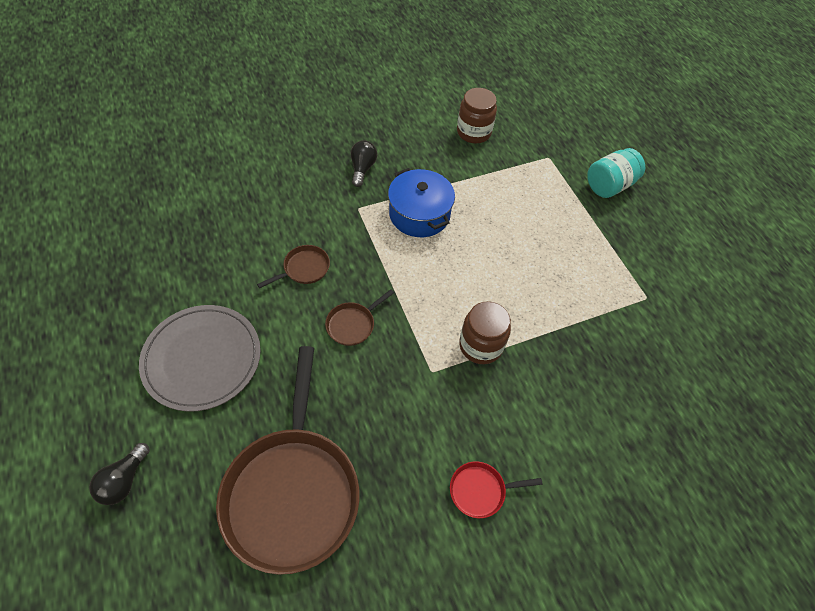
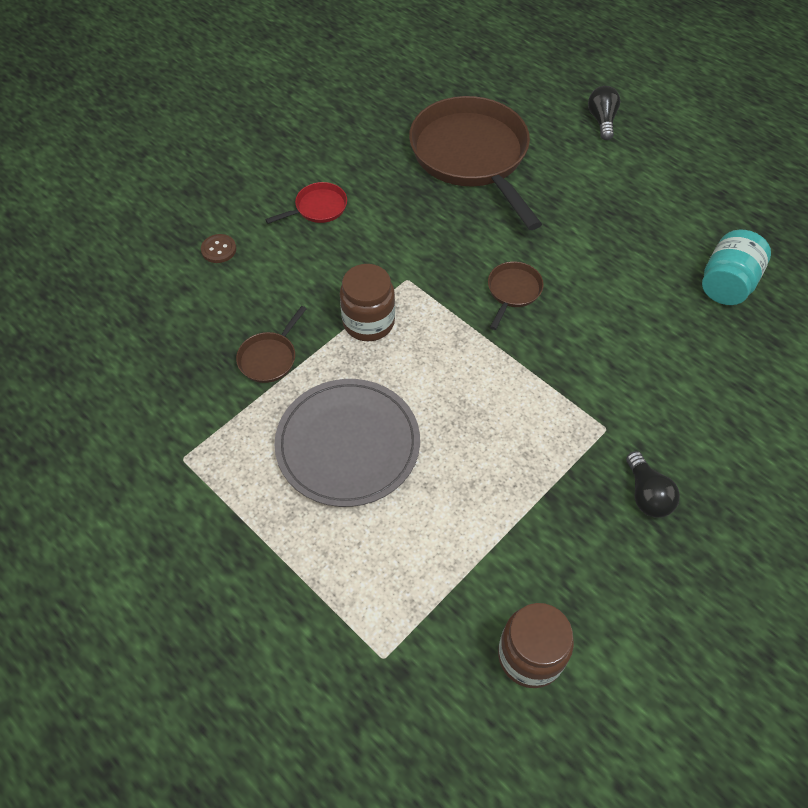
camera: 160 degrees right, 0 degrees up
grey plate [139,305,261,412] -> grey plate moved to [274,379,420,507]
brown pan [257,245,330,288] -> brown pan moved to [236,306,307,383]
blue pot [388,168,455,237] -> none
turquoise jar [587,148,645,198] -> turquoise jar moved to [702,230,771,305]
none -> brown button [201,234,236,263]

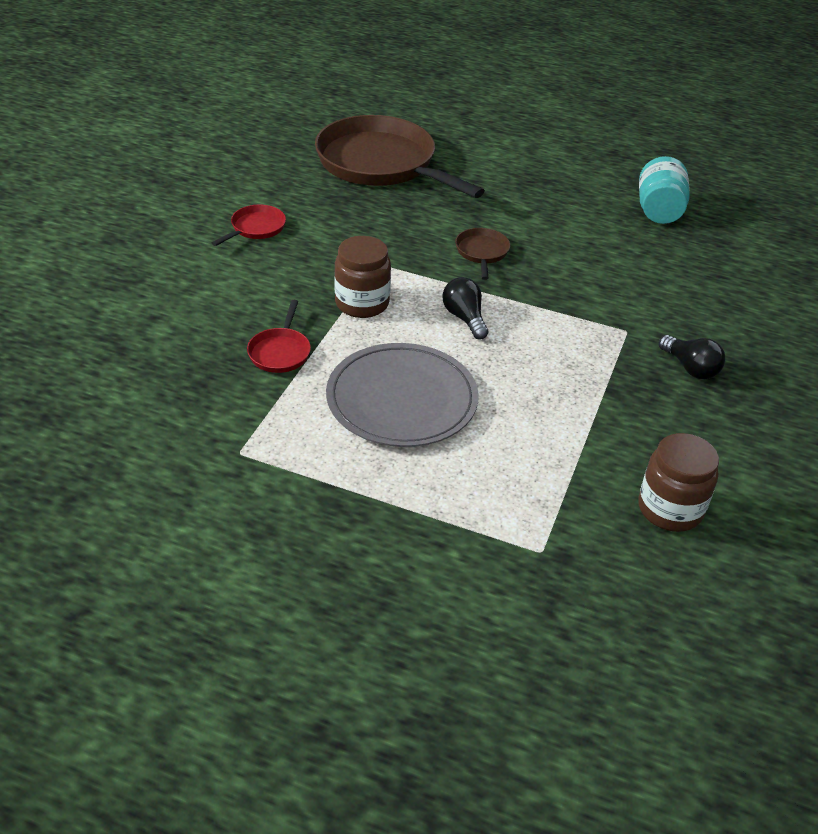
camera: 25 degrees left, 15 degrees down
brown button [201,234,236,263] -> none
brown pan [236,306,307,383] -> red pan [247,300,311,373]
black light bulb [588,86,621,140] -> black light bulb moved to [442,277,488,339]

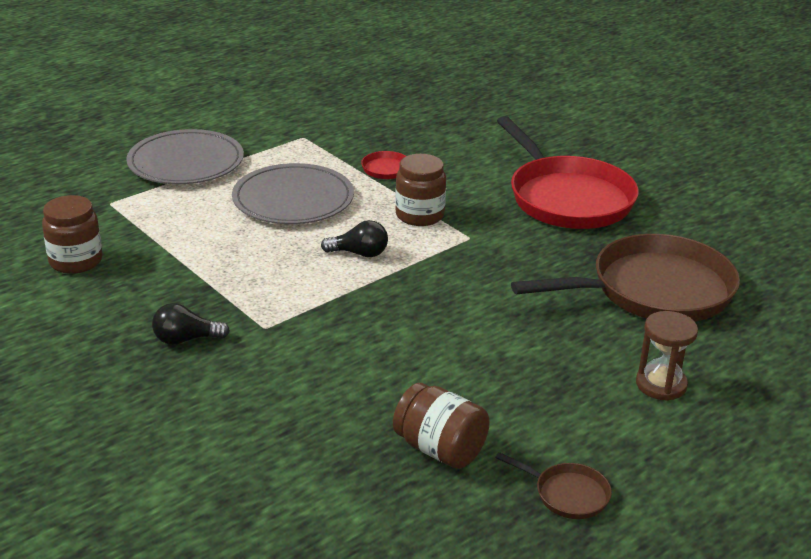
camera: 120 degrees right, 10 degrees down
red pan [212,204,286,246] -> red pan [497,116,639,229], size x2.41
brown pan [455,228,510,280] -> brown pan moved to [495,452,612,519]
turquoise jar [639,156,690,224] -> brown jar [393,383,490,469]
none -> grey plate [126,129,244,184]
none -> brown hourglass [636,311,698,401]

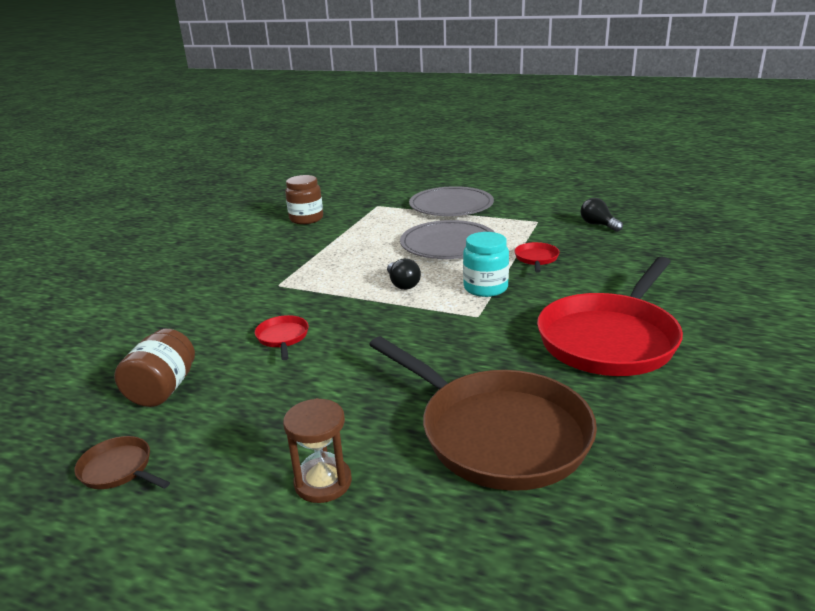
camera: 65 degrees right, 5 degrees down
black light bulb [152,303,230,345] -> black light bulb moved to [580,198,623,232]
brown jar [395,154,446,226] -> turquoise jar [463,232,509,297]
brown pan [495,452,612,519] -> brown pan turned 120 degrees clockwise [74,436,170,489]
none -> red pan [255,315,309,360]

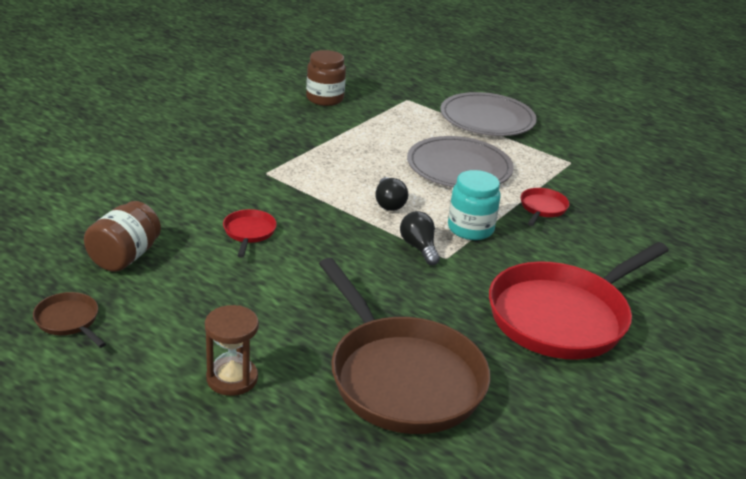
camera: 10 degrees right, 5 degrees up
black light bulb [580,198,623,232] -> black light bulb moved to [400,211,440,265]

